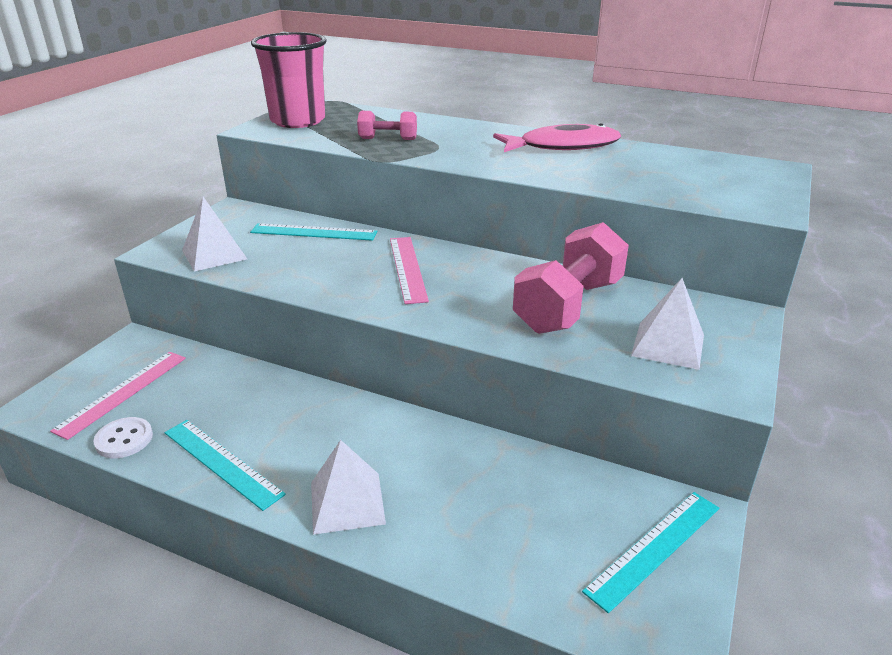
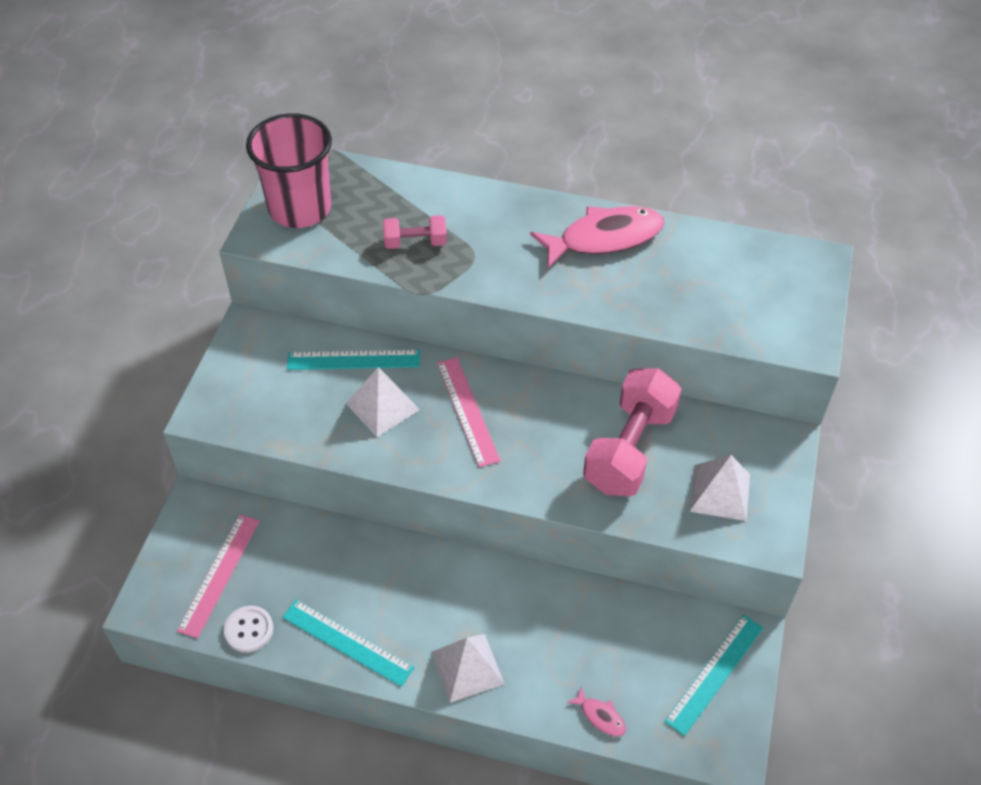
camera: 10 degrees left, 20 degrees up
white pyramid [182,197,247,272] -> white pyramid moved to [346,367,420,437]
none -> pink fish [567,687,626,736]

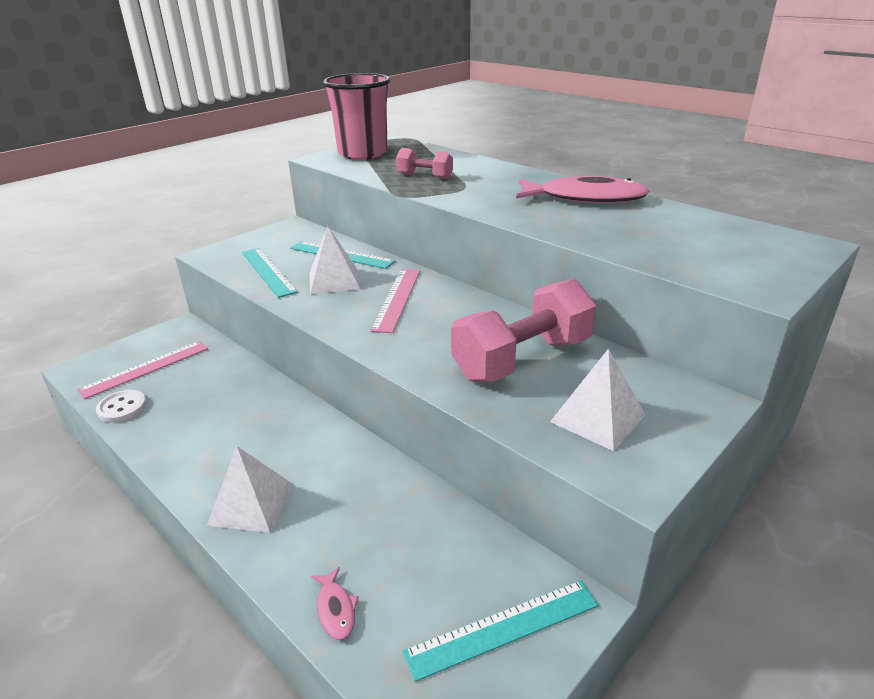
camera: 30 degrees right, 20 degrees down
turquoise ruler [282,600,414,687] -> turquoise ruler moved to [242,248,298,298]

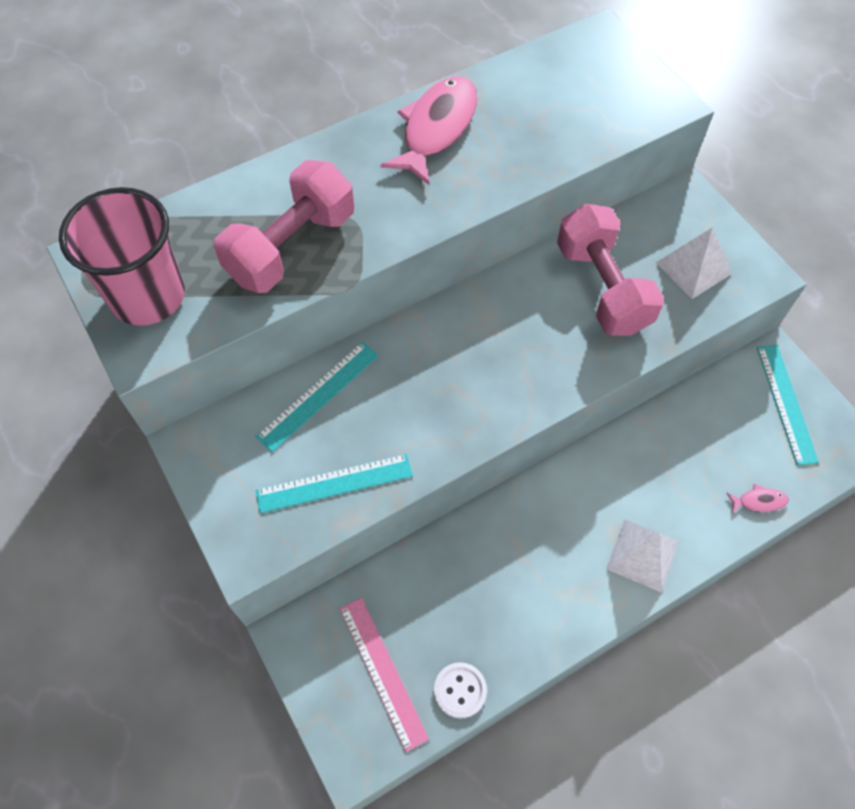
camera: 75 degrees left, 30 degrees up
white pyramid [310,226,360,294] -> none
pink ruler [370,269,420,333] -> none
pink dumbbell [396,148,453,179] -> pink dumbbell [214,160,354,293], size x1.95

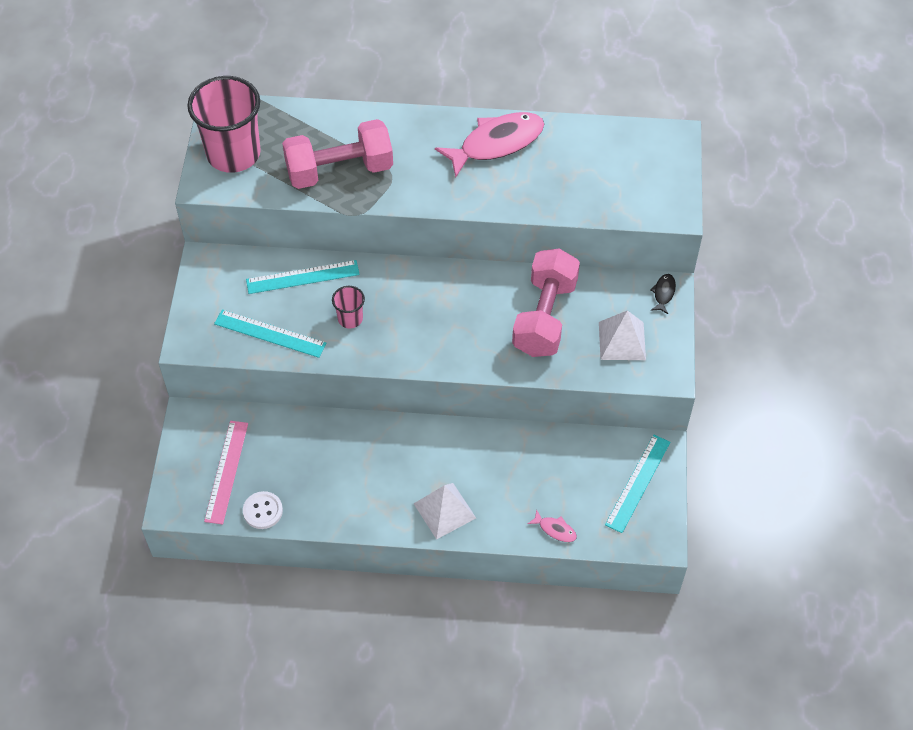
camera: 35 degrees right, 5 degrees down
none -> pink cup [332,286,365,329]
none -> black fish [650,274,676,314]

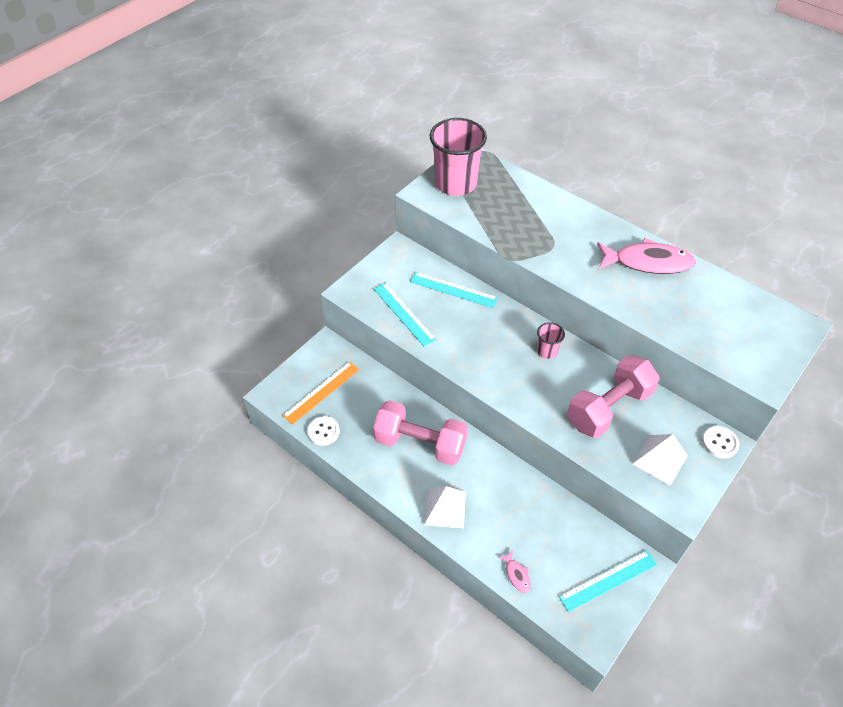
camera: 35 degrees right, 5 degrees down
pink ruler [204,421,248,524] -> orange ruler [283,361,359,425]
pink dumbbell [282,119,393,189] -> pink dumbbell moved to [373,400,468,465]
pink cup [332,286,365,329] -> pink cup moved to [537,322,565,359]
black fish [650,274,676,314] -> white button [702,426,739,458]

